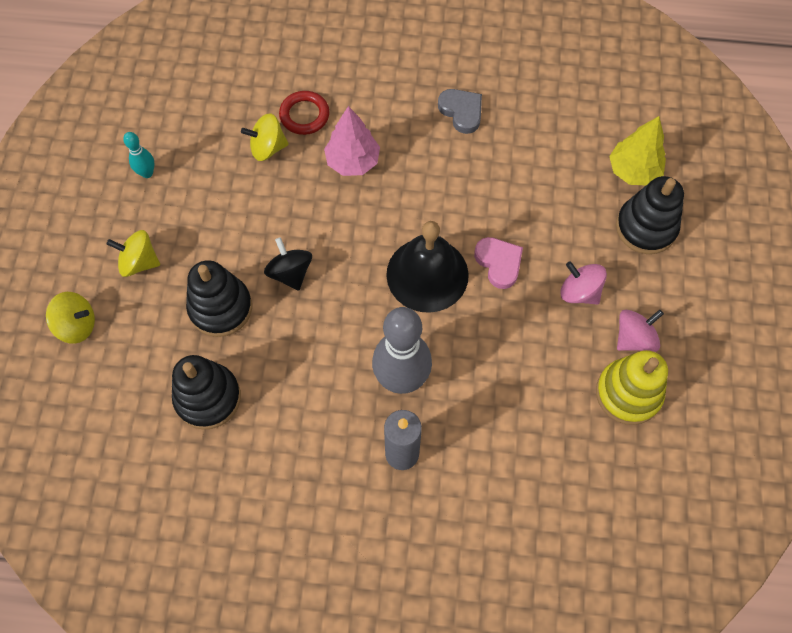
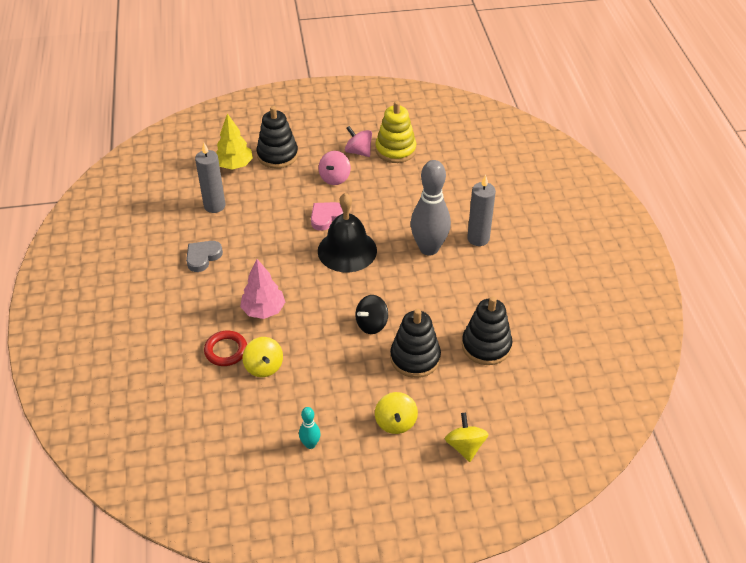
camera: 105 degrees left, 20 degrees down
none -> grey candle [195,143,225,213]

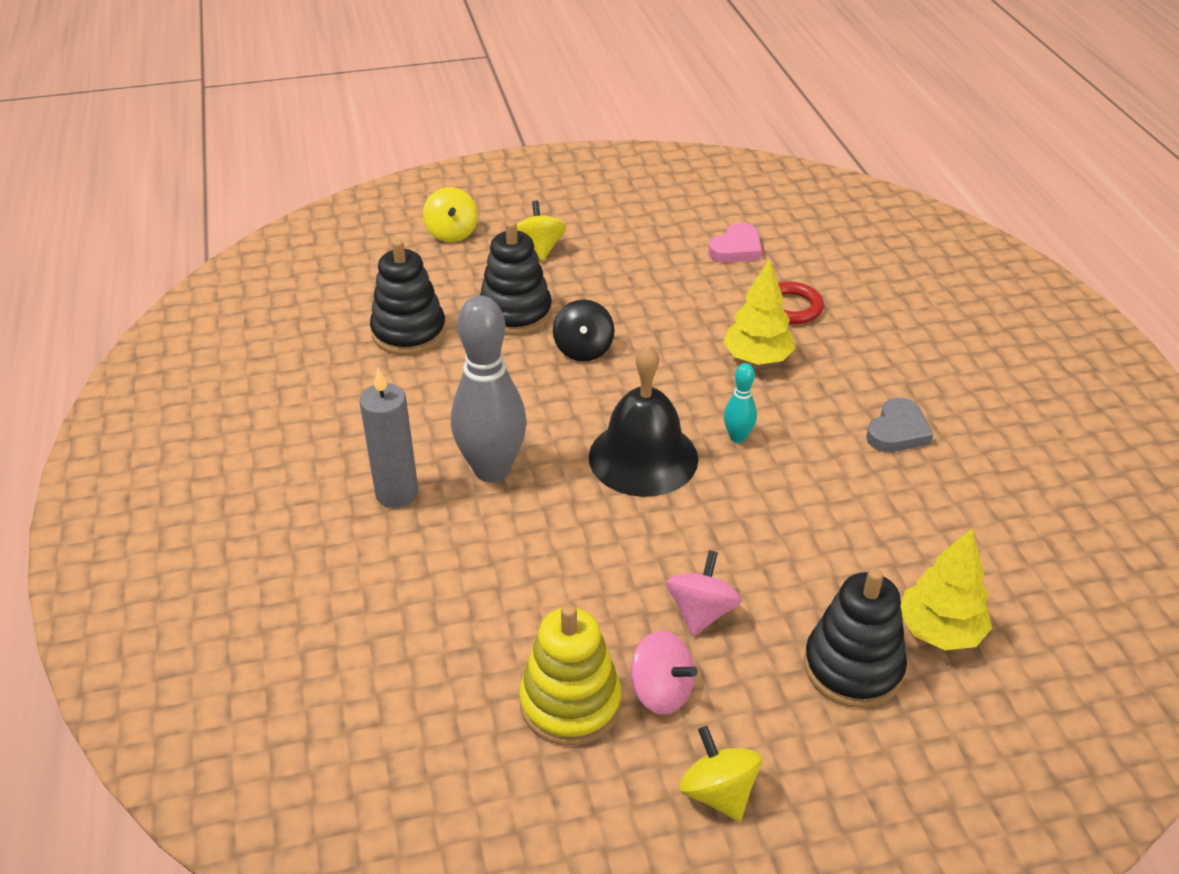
camera: 175 degrees right, 5 degrees down
grey candle [195,143,225,213] -> none
pink tree [240,259,285,319] -> yellow tree [723,259,796,365]
yellow spinning top [243,337,283,377] -> yellow spinning top moved to [679,726,762,822]
turquoise bowling pin [299,407,321,449] -> turquoise bowling pin moved to [724,363,757,443]
pink heart [311,202,343,231] -> pink heart moved to [708,223,762,263]
black spinning top [355,295,388,334] -> black spinning top turned 135 degrees clockwise [553,299,615,361]

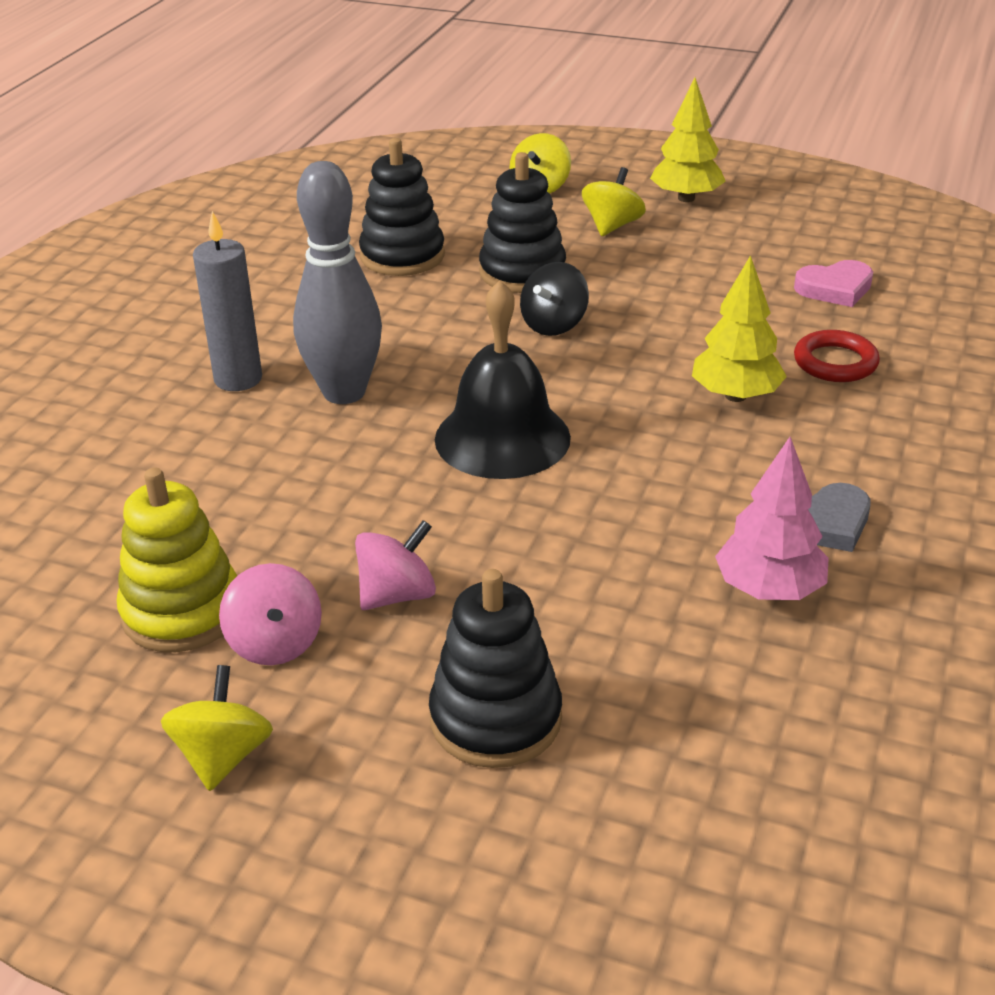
camera: 35 degrees right, 5 degrees down
turquoise bowling pin [724,363,757,443] -> none
yellow tree [900,528,992,650] -> yellow tree moved to [650,78,726,202]
none -> pink tree [715,437,829,600]

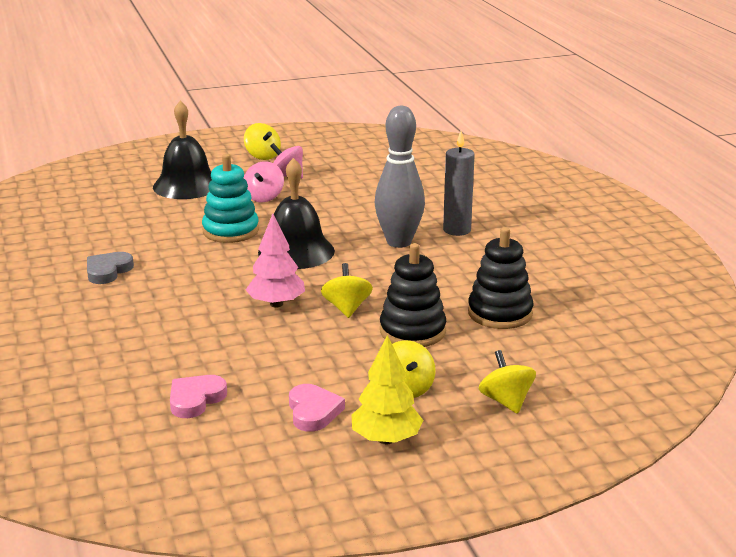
camera: 140 degrees right, 10 degrees down
yellow stacking toy [117,467,237,652] -> none
black stacking toy [429,569,562,768] -> black bell [153,101,212,199]
black spinning top [520,262,589,336] -> yellow spinning top [321,263,373,318]
yellow tree [692,255,787,402] -> none
pink tree [715,437,829,600] -> pink tree moved to [246,213,305,307]
red ring [794,330,880,382] -> none
none -> turquoise stacking toy [202,154,259,243]
none -> pink heart [289,384,345,432]

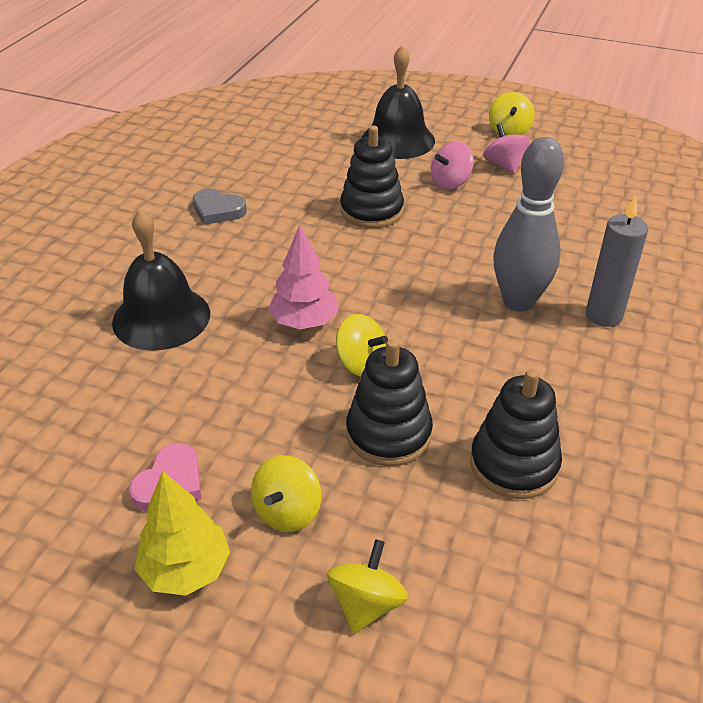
camera: 40 degrees right, 15 degrees up
grey heart [87,252,134,284] -> grey heart turned 135 degrees counterclockwise [193,189,247,225]
pink heart [170,375,227,418] -> none
turquoise stacking toy [202,154,259,243] -> black stacking toy [340,125,404,228]
black bell [258,158,335,269] -> black bell moved to [112,210,210,351]
yellow spinning top [321,263,373,318] -> yellow spinning top turned 90 degrees clockwise [336,314,388,377]

